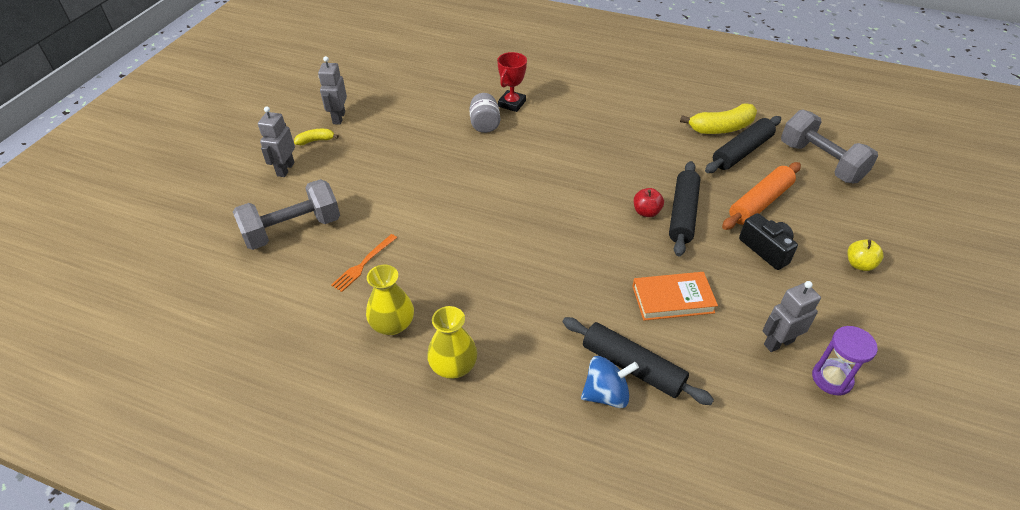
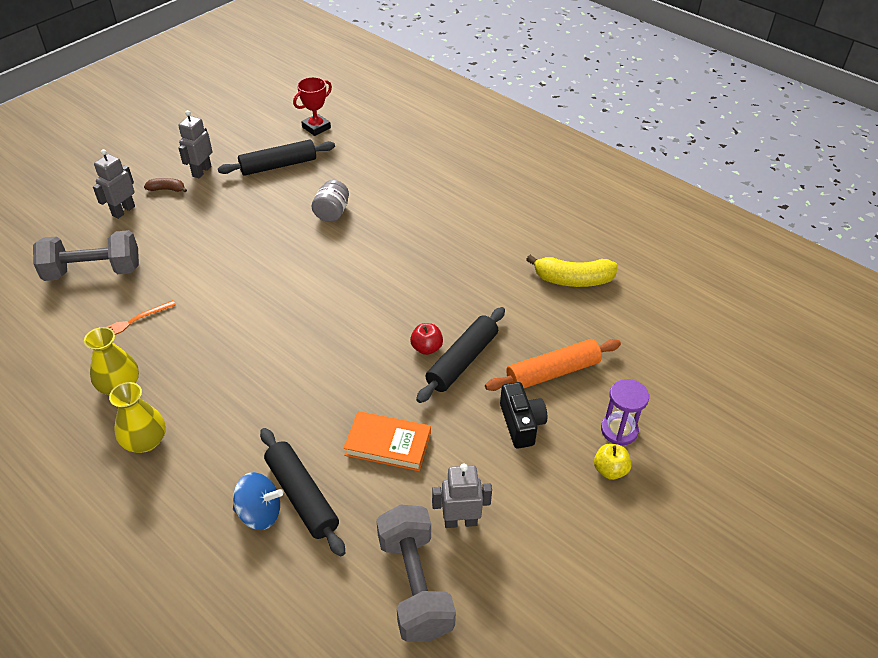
camera: 20 degrees right, 0 degrees up
yellow banana [294,129,339,145] -> brown banana [144,178,187,192]
red trophy [497,52,527,112] -> red trophy moved to [293,77,332,136]
black rolling pin [705,116,781,173] -> black rolling pin moved to [218,140,335,176]
grey dumbbell [781,110,878,183] -> grey dumbbell moved to [376,504,456,642]
purple hourglass [812,326,878,396] -> purple hourglass moved to [601,379,649,445]

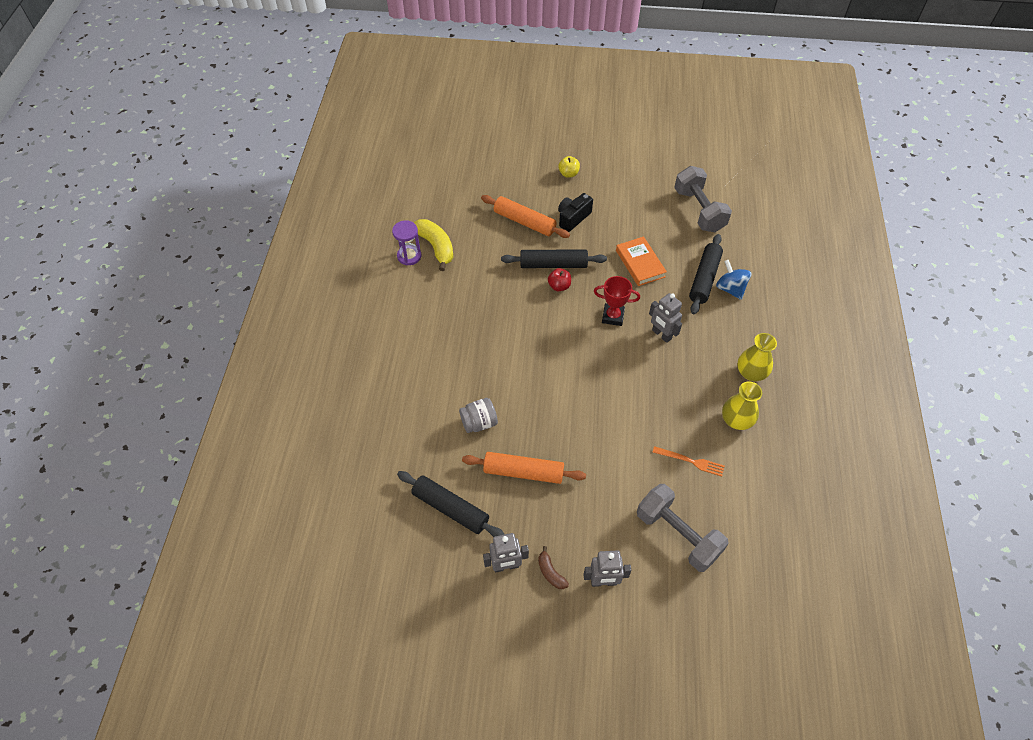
camera: 125 degrees left, 10 degrees up
red trophy [293,77,332,136] -> red trophy moved to [594,276,640,326]
grey dumbbell [376,504,456,642] -> grey dumbbell turned 60 degrees counterclockwise [674,166,732,232]
grey robot [432,464,492,528] -> grey robot moved to [649,293,682,343]
purple hourglass [601,379,649,445] -> purple hourglass moved to [392,220,421,265]
none -> orange rolling pin [462,452,586,484]

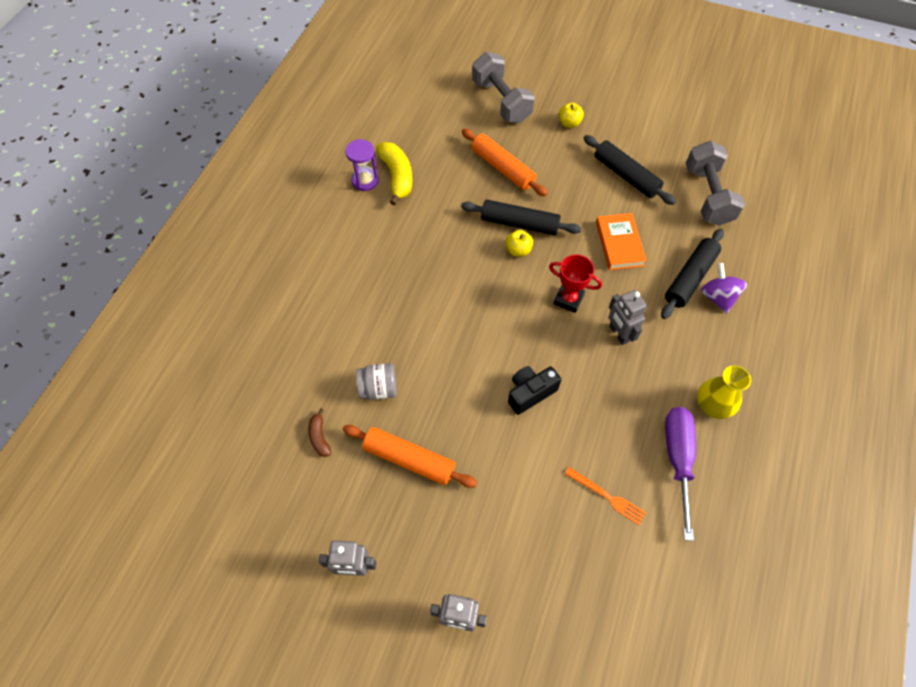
camera: 15 degrees right, 5 degrees up
black rolling pin [397,471,505,537] -> black rolling pin moved to [584,135,676,205]
brown banana [538,546,569,589] -> brown banana moved to [308,409,331,457]
red apple [548,268,571,291] -> yellow apple [506,230,533,257]
black camera [558,193,593,232] -> black camera moved to [508,366,561,415]
grey dumbbell [637,484,729,572] -> grey dumbbell moved to [472,52,535,123]
blue spinning top [716,260,751,300] -> purple spinning top [701,263,747,313]
yellow vase [722,381,762,430] -> purple screwdriver [665,407,696,541]

